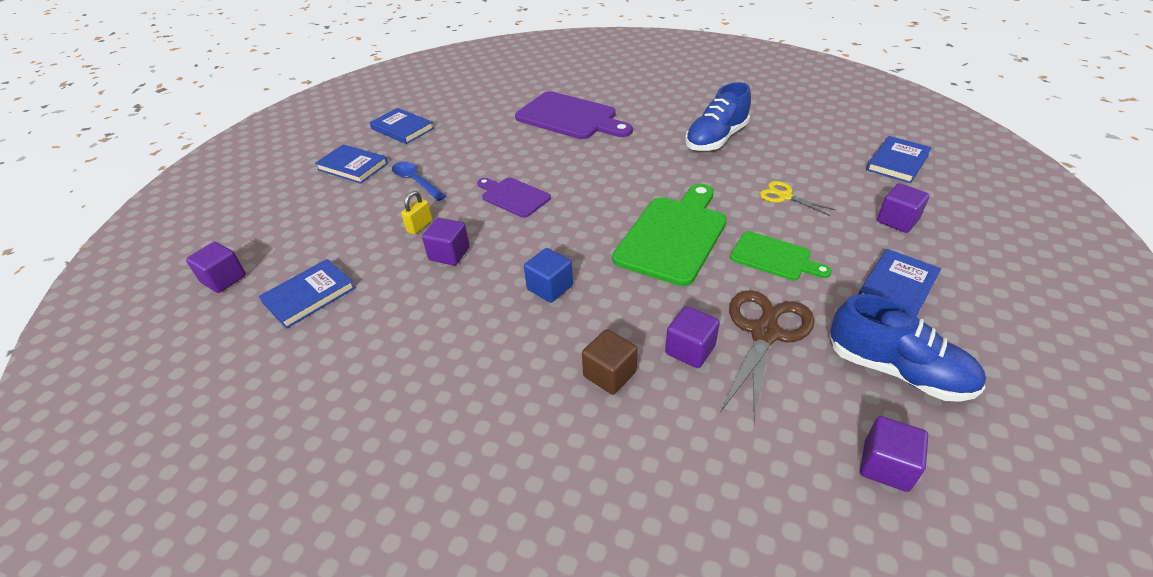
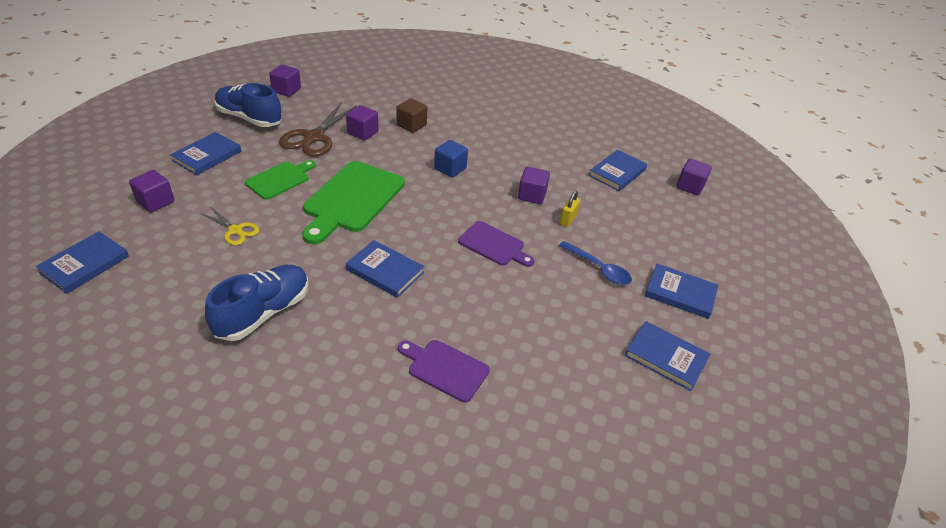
camera: 170 degrees right, 0 degrees up
purple cutting board [515,91,633,139] -> purple cutting board [398,340,490,403], size x0.58
green cutting board [730,231,832,280] -> green cutting board turned 105 degrees clockwise [245,160,316,200]
none -> blue book [346,240,424,298]

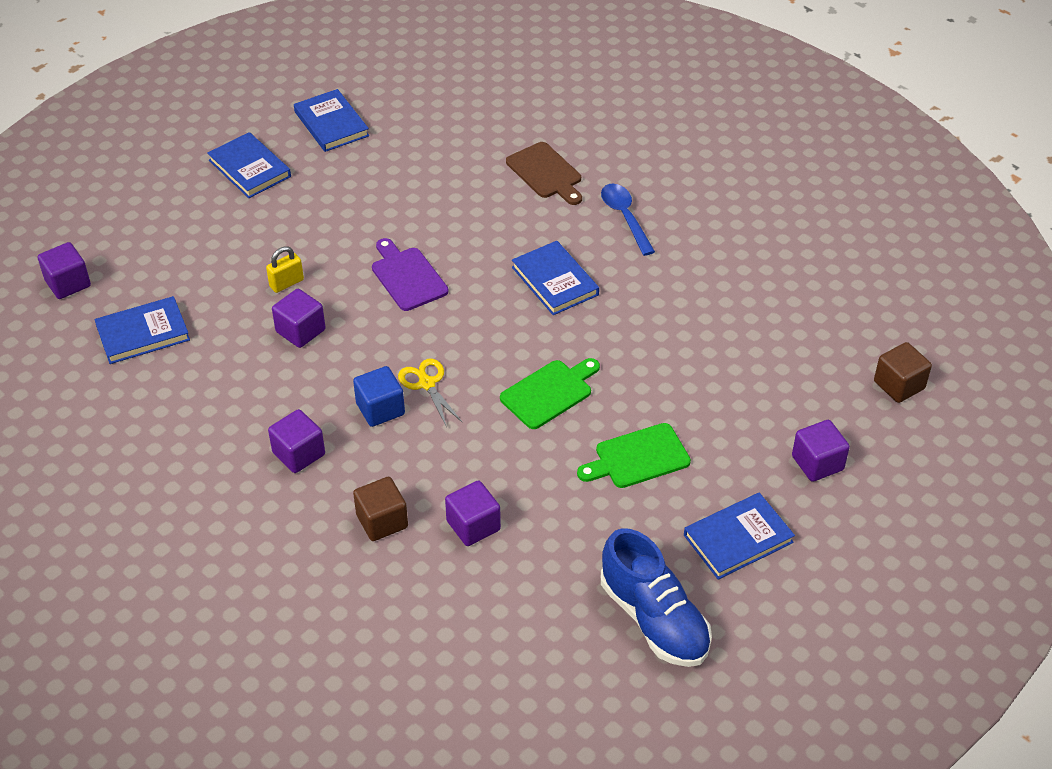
camera: 150 degrees left, 5 degrees up
blue book [35,231,129,294] -> brown cube [874,342,932,403]
yellow scissors [201,207,259,245] -> yellow scissors moved to [398,358,463,427]
blue shoe [205,265,309,341] -> none
purple cube [269,65,301,97] -> purple cube moved to [268,409,325,473]
brown scissors [279,103,357,157] -> none
green cutting board [302,161,405,244] -> green cutting board [500,358,600,429], size x0.58
purple cutting board [398,340,490,403] -> brown cutting board [506,142,582,205]
blue spoon [559,241,632,285] -> blue spoon moved to [601,184,655,256]

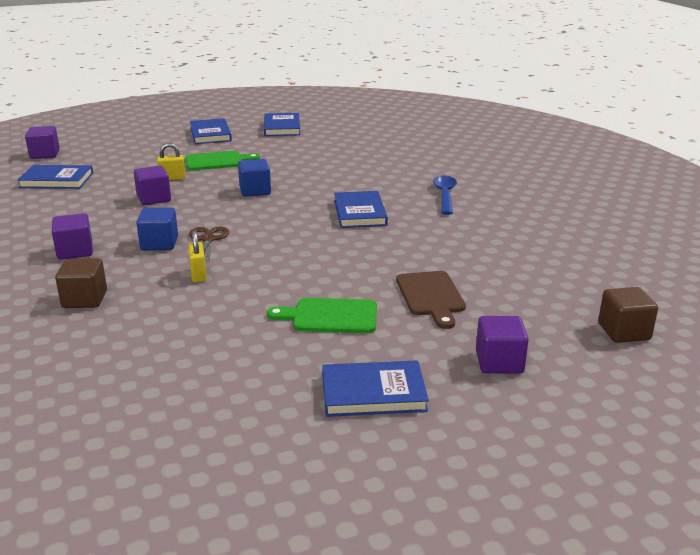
camera: 25 degrees right, 20 degrees down
purple cutting board [372,238,448,311] -> blue cube [238,159,271,197]
yellow scissors [398,358,463,427] -> brown scissors [189,227,229,263]
purple cube [445,480,501,546] -> none
green cutting board [500,358,600,429] -> green cutting board moved to [185,151,260,171]
brown cutting board [506,142,582,205] -> brown cutting board moved to [396,271,466,329]
blue shoe [601,528,712,667] -> none
none -> yellow padlock [188,230,207,282]

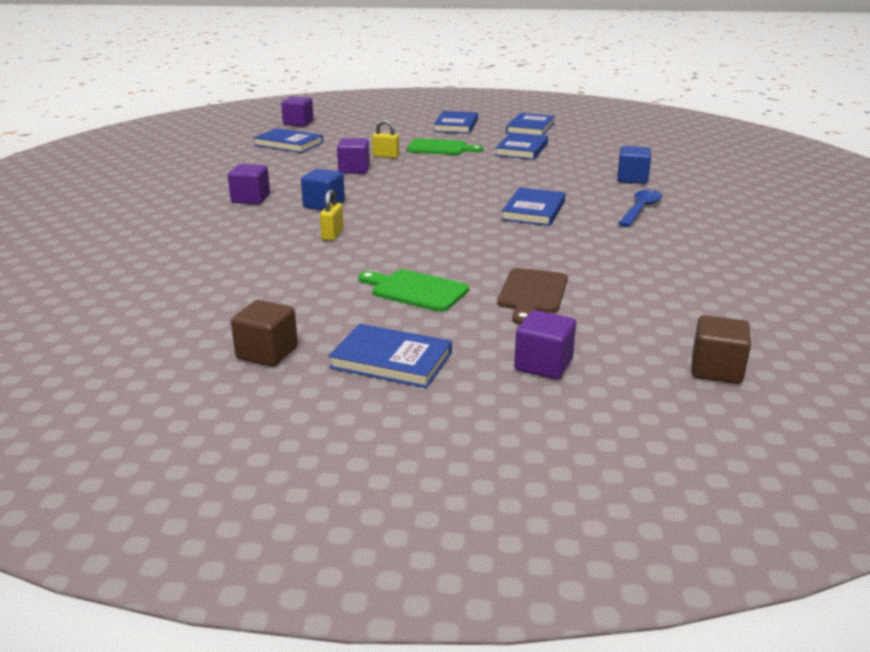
camera: 25 degrees right, 0 degrees up
brown cube [55,258,107,308] -> brown cube moved to [231,300,298,367]
brown scissors [189,227,229,263] -> none
blue cube [238,159,271,197] -> blue cube moved to [617,146,651,184]
none -> blue book [495,132,548,160]

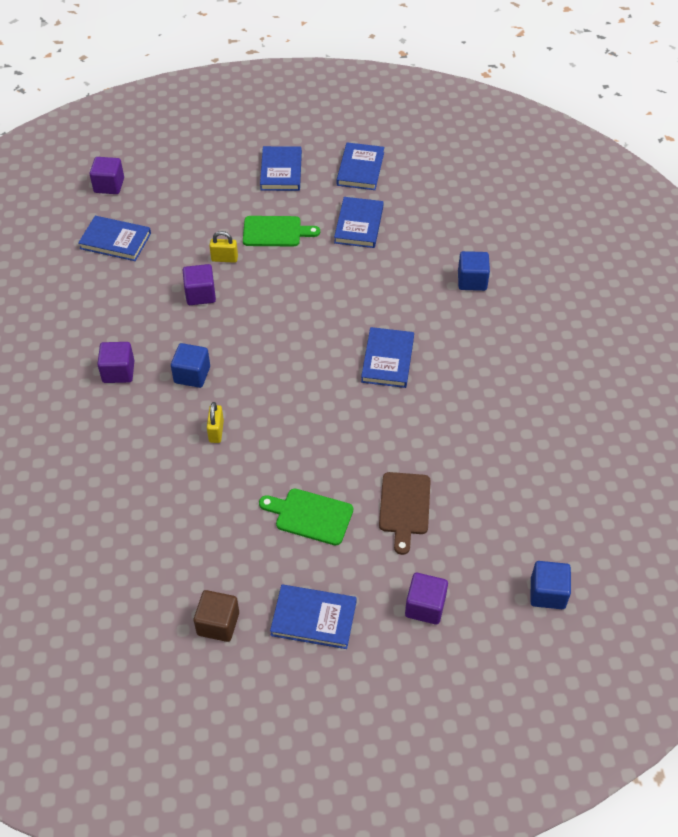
camera: 10 degrees left, 25 degrees up
blue spoon [618,190,662,227] -> none
brown cube [691,315,751,384] -> blue cube [530,561,571,609]

